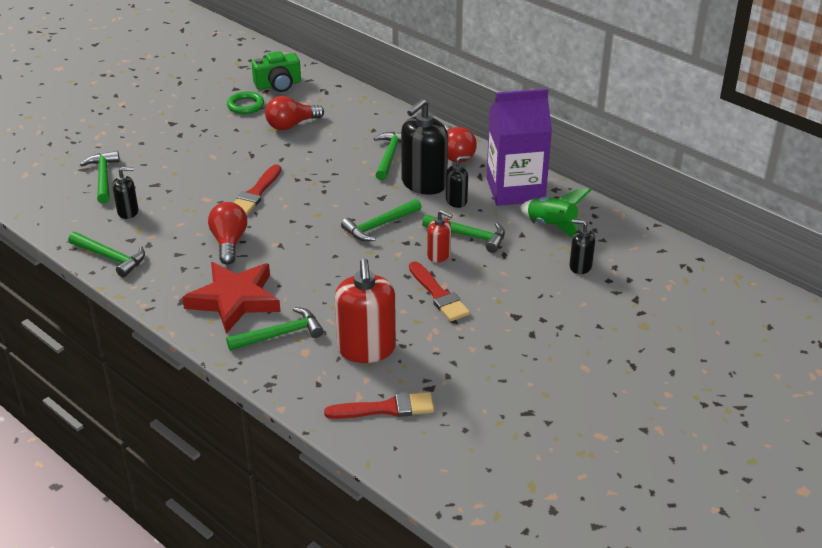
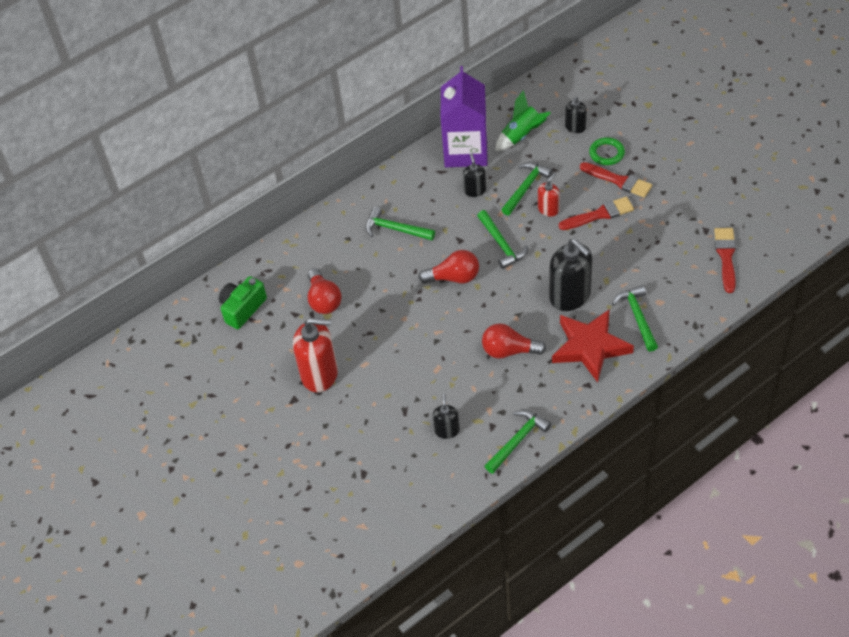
camera: 75 degrees left, 15 degrees up
green hammer [80,151,120,204] -> none
green ring [227,91,264,114] -> green ring moved to [589,137,625,165]
red brush [234,164,281,215] -> red brush moved to [580,162,652,198]
green camera [252,51,301,92] -> green camera turned 135 degrees counterclockwise [219,276,267,329]
red soap dispenser [335,259,396,363] -> red soap dispenser moved to [293,318,338,392]
black soap dispenser [401,99,448,195] -> black soap dispenser moved to [549,239,592,311]
red light bulb [445,125,477,162] -> red light bulb moved to [419,250,479,283]

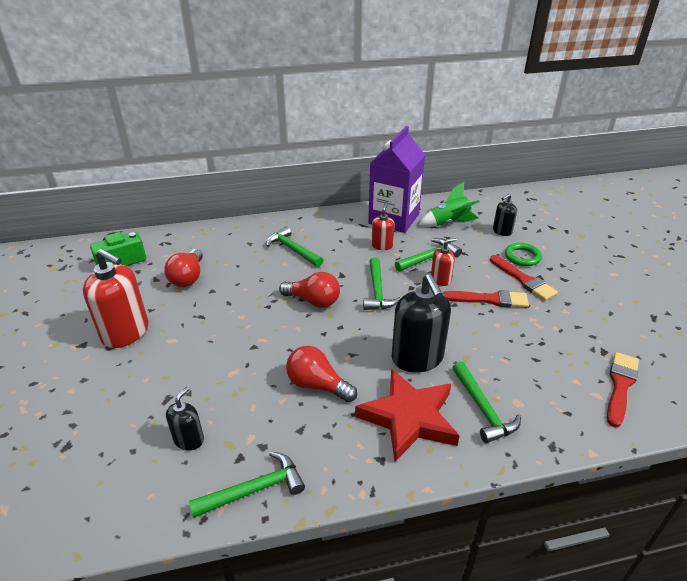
camera: 20 degrees right, 15 degrees down
black soap dispenser [463,153,486,197] -> red soap dispenser [371,203,395,250]
green hammer [612,285,658,352] -> green hammer turned 150 degrees clockwise [453,361,521,443]

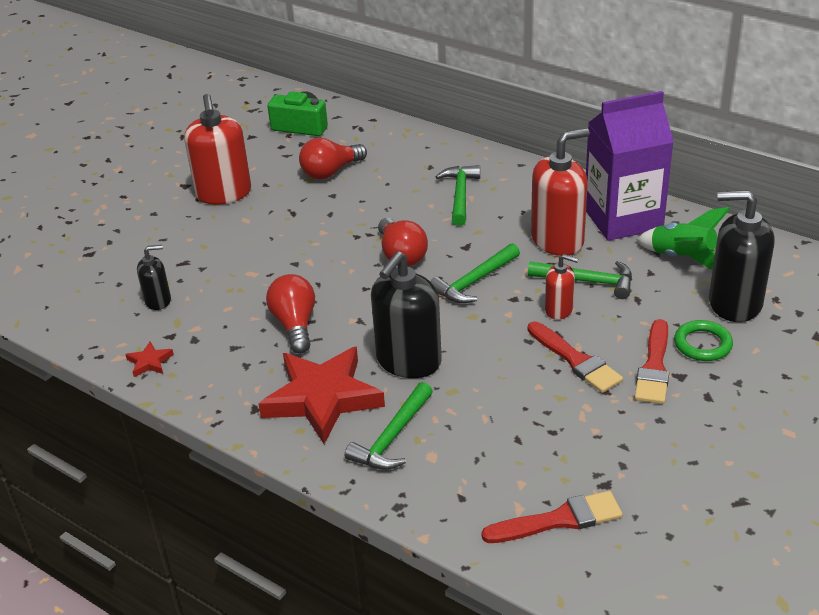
camera: 50 degrees right, 0 degrees up
green hammer [189,451,305,518] -> red star [125,341,174,377]
red soap dispenser [371,203,395,250] -> red soap dispenser [531,128,590,256], size x1.91
black soap dispenser [493,194,517,236] -> black soap dispenser [709,190,775,322], size x1.91

